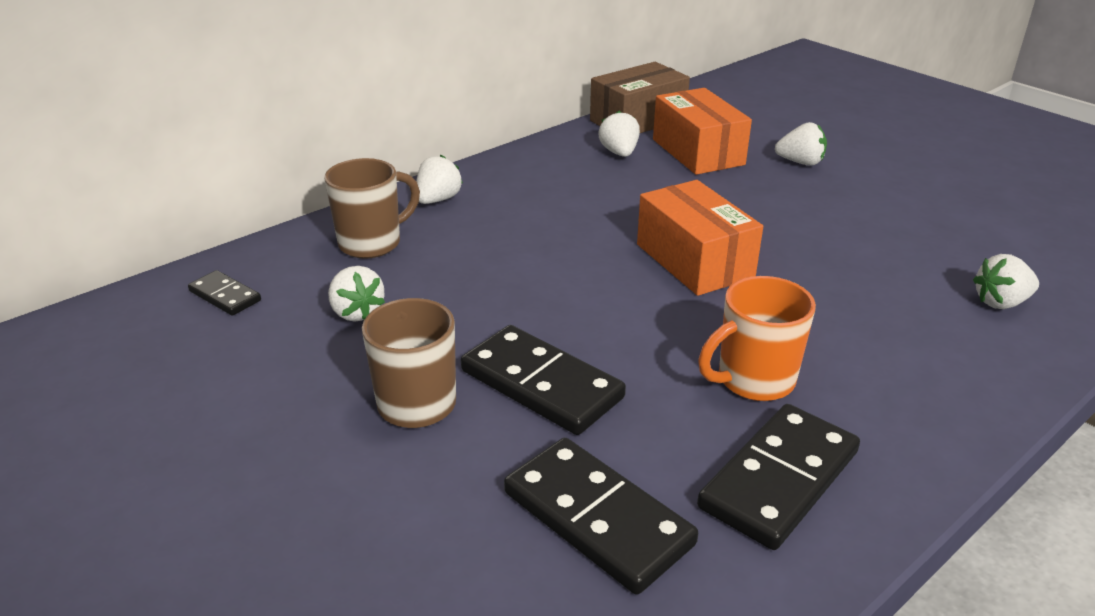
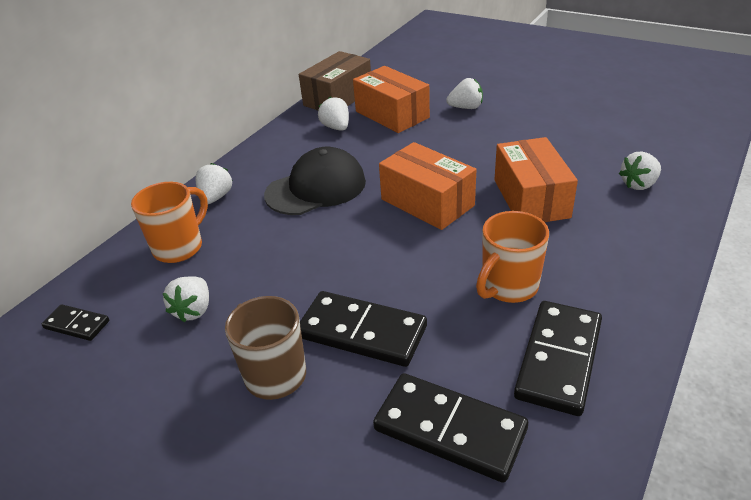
camera: 15 degrees left, 5 degrees up
brown mug [324,158,420,259] -> orange mug [131,182,208,263]
white strawberry [328,266,385,322] -> white strawberry turned 60 degrees clockwise [163,276,209,323]
none -> black cap [264,147,366,215]
none -> orange box [494,137,578,222]

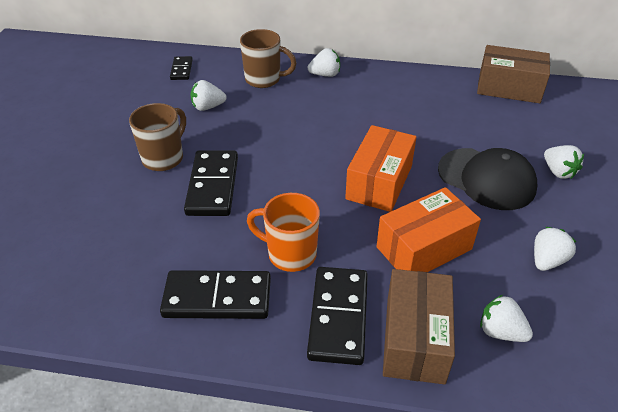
camera: 65 degrees right, 5 degrees up
orange mug [131,182,208,263] -> brown mug [240,29,297,88]
black cap [264,147,366,215] -> black cap moved to [438,148,537,210]
white strawberry [318,97,349,131] -> white strawberry moved to [534,227,576,271]
orange box [353,66,430,133] -> none
black domino [373,373,528,483] -> black domino moved to [307,267,368,365]
none -> brown box [383,269,455,385]

